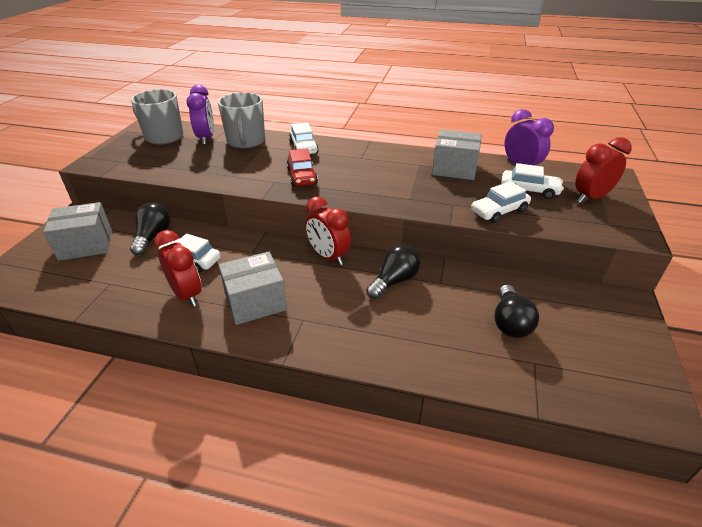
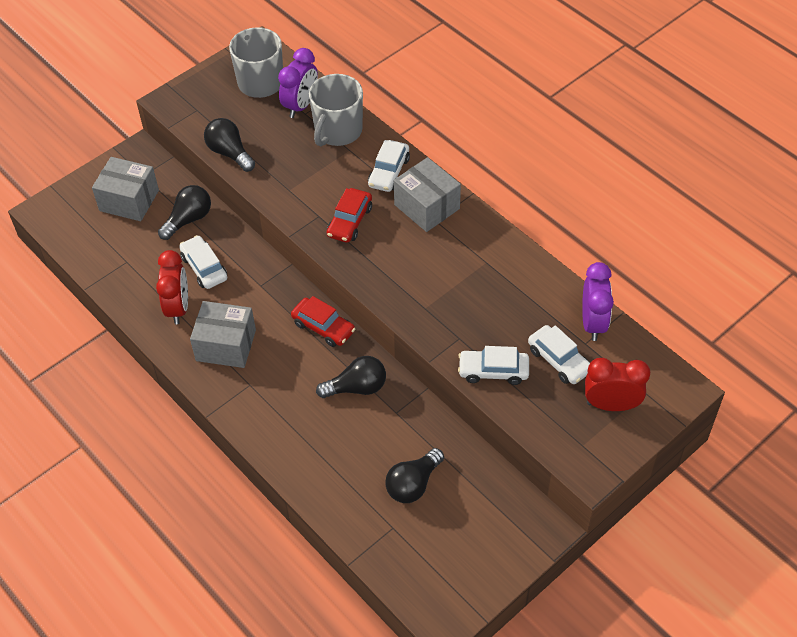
camera: 35 degrees right, 15 degrees up
red clock [305,196,351,265] -> red car [291,296,355,347]
grey box [432,129,482,180] -> grey box moved to [394,157,461,232]
none -> black light bulb [204,118,255,172]

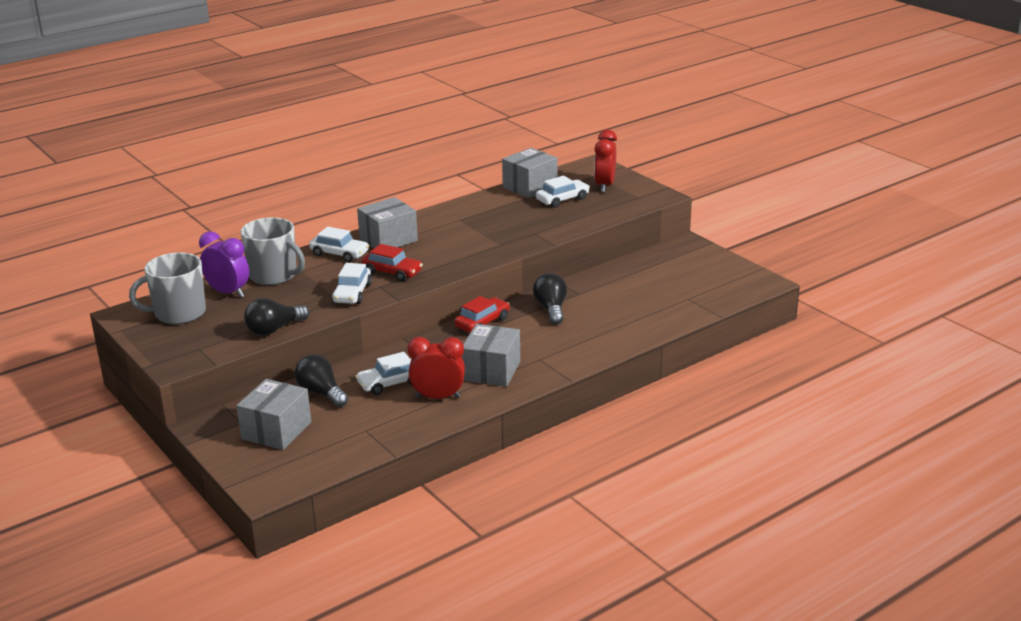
camera: 85 degrees left, 25 degrees down
black light bulb [385,448,444,503] -> none
white car [458,346,529,385] -> white car moved to [332,263,372,304]
purple clock [582,262,614,341] -> grey box [502,148,558,198]

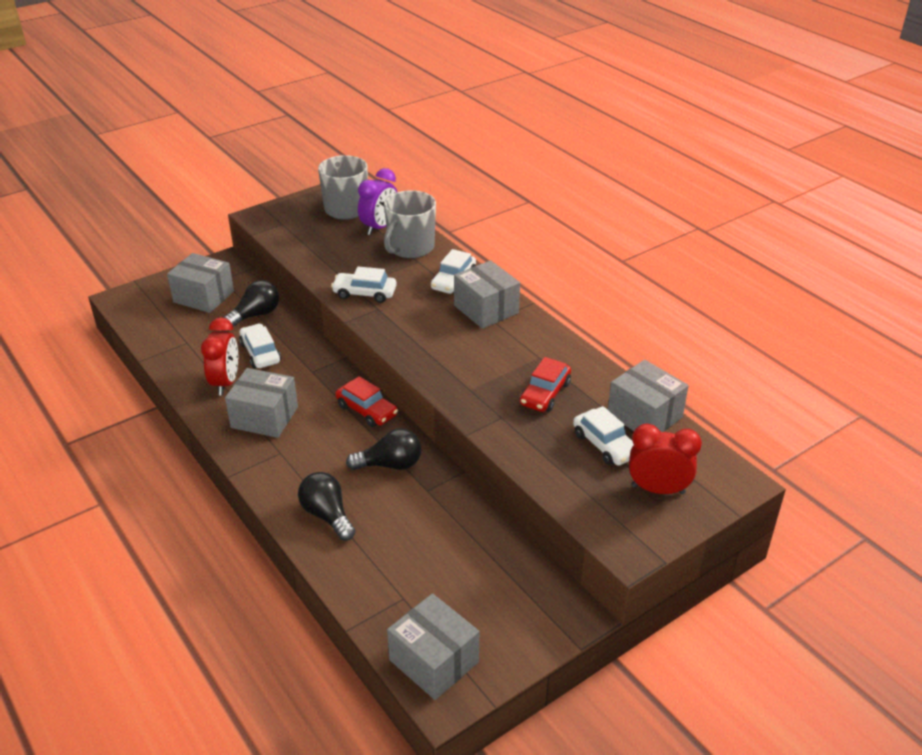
camera: 90 degrees right, 10 degrees up
black light bulb [244,298,309,336] -> black light bulb moved to [298,472,356,541]
red car [361,244,423,281] -> red car moved to [520,357,571,412]
none -> grey box [387,593,480,700]

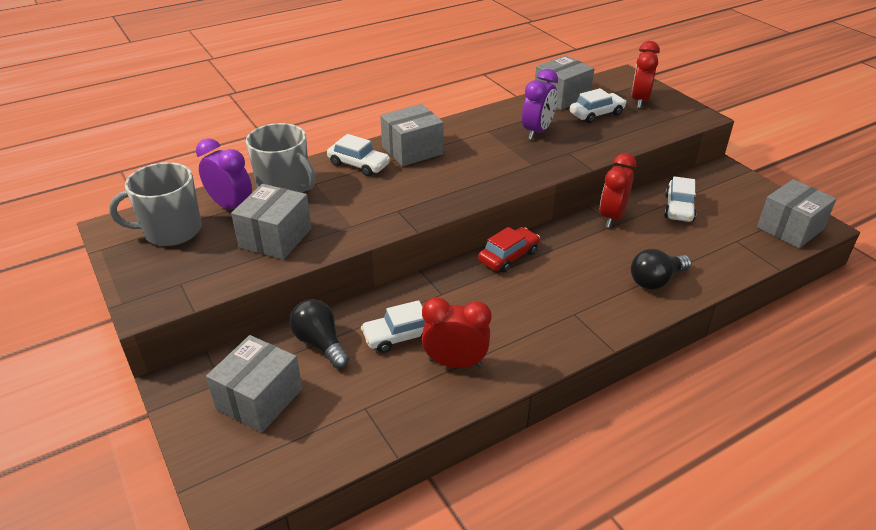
camera: 85 degrees left, 0 degrees up
grey box [225,368,298,438] -> grey box moved to [231,184,312,260]
white car [331,266,397,303] -> white car moved to [664,176,696,222]
black light bulb [346,428,421,470] -> none
red car [520,357,571,412] -> purple clock [522,69,558,140]
none -> red clock [600,153,636,228]

